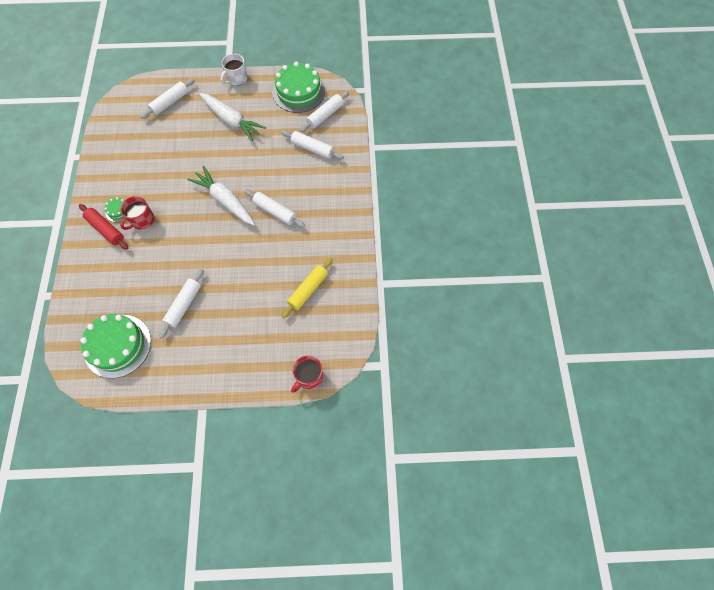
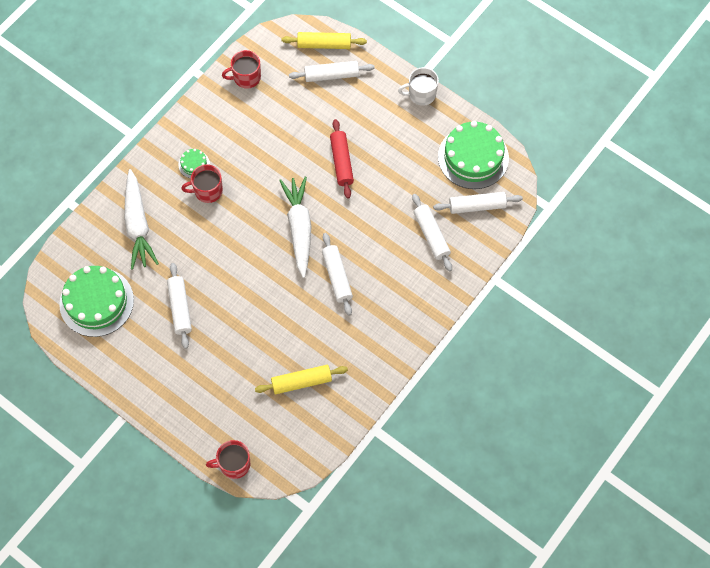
camera: 40 degrees right, 0 degrees up
red rolling pin [79,204,128,250] -> red rolling pin moved to [330,119,354,199]
white rolling pin [159,269,204,339] -> white rolling pin turned 75 degrees counterclockwise [167,263,192,349]
white carrot [199,93,266,141] -> white carrot moved to [124,169,159,270]
none -> red mug [222,50,261,89]
none -> yellow rolling pin [281,32,367,49]

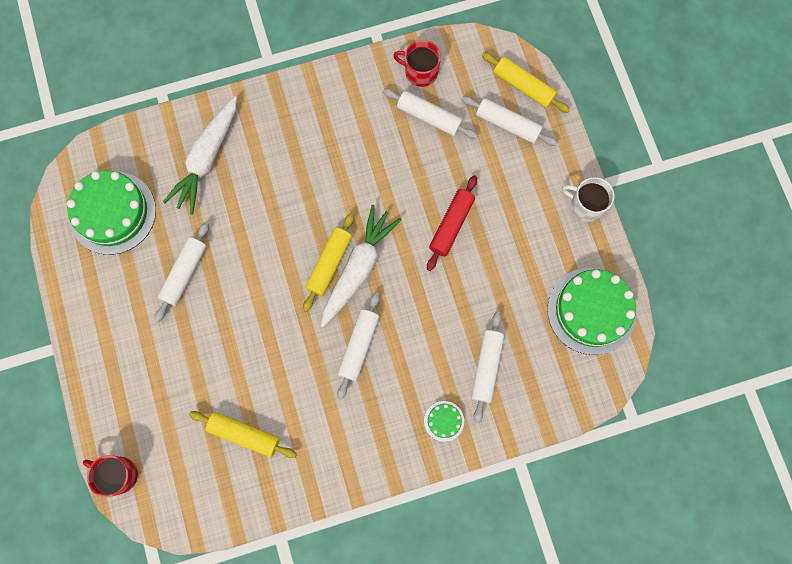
camera: 35 degrees right, 10 degrees up
green cake [178,149,210,178] -> green cake moved to [424,401,464,442]
red mug [181,164,223,203] -> none
white rolling pin [433,192,523,214] -> white rolling pin moved to [383,88,478,139]
none -> yellow rolling pin [303,213,354,312]

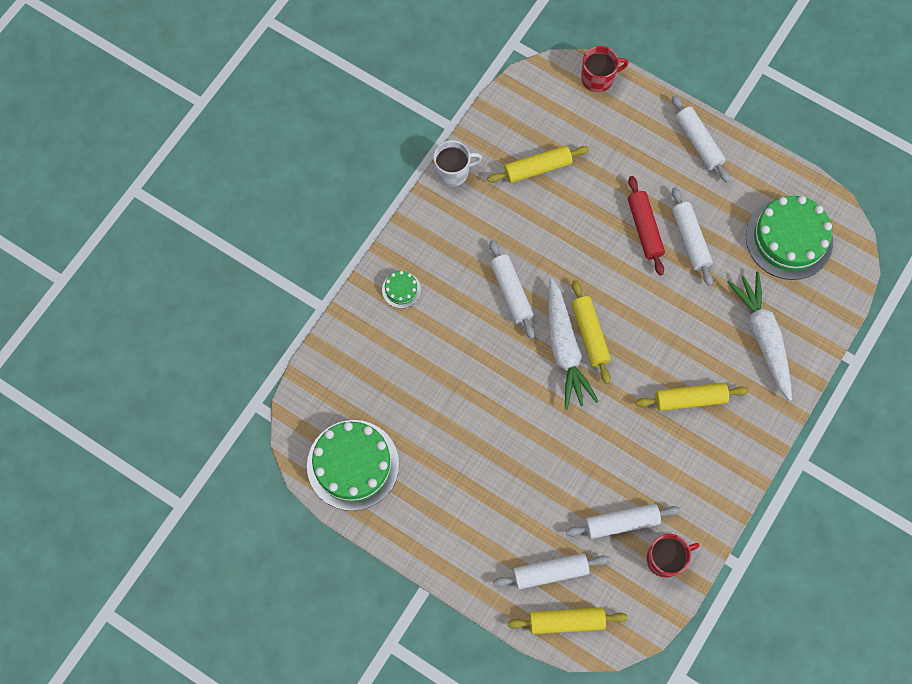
camera: 140 degrees right, 5 degrees down
red rolling pin [427,175,477,271] -> red rolling pin moved to [628,176,665,275]
white rolling pin [471,312,504,423] -> white rolling pin moved to [672,95,730,182]
white mug [562,177,615,222] -> white mug moved to [433,140,482,187]
none -> yellow rolling pin [636,383,748,411]

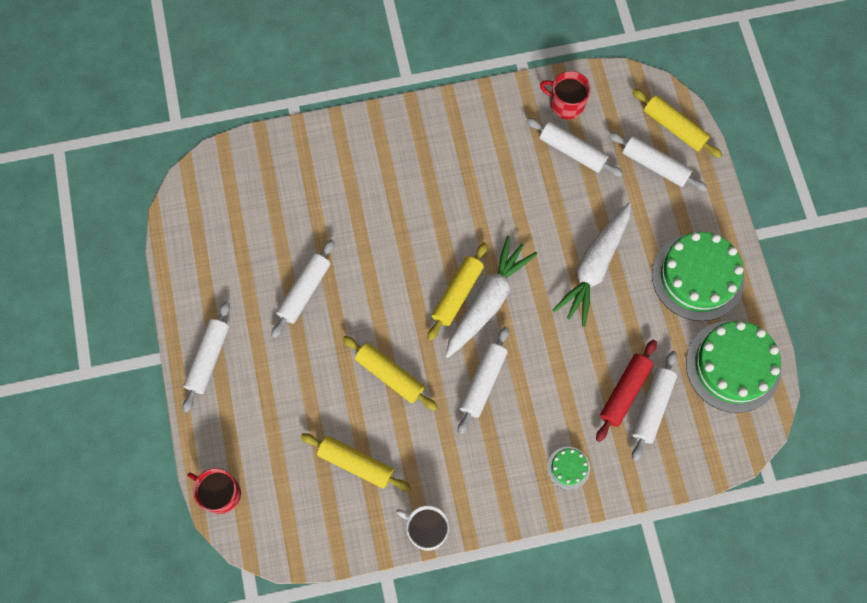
camera: 135 degrees left, 0 degrees up
red rolling pin [628,176,665,275] -> red rolling pin moved to [596,340,657,442]
yellow rolling pin [636,383,748,411] -> yellow rolling pin moved to [342,336,438,411]
white carrot [727,272,792,401] -> white carrot moved to [552,203,631,327]
green cake [746,196,833,280] -> green cake moved to [652,232,745,321]
none -> white rolling pin [632,351,677,461]

